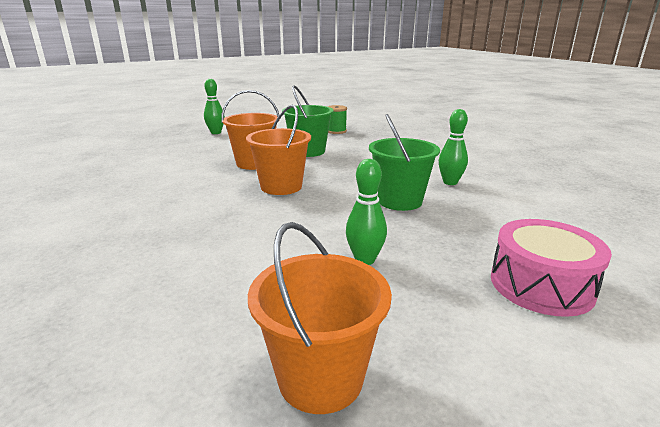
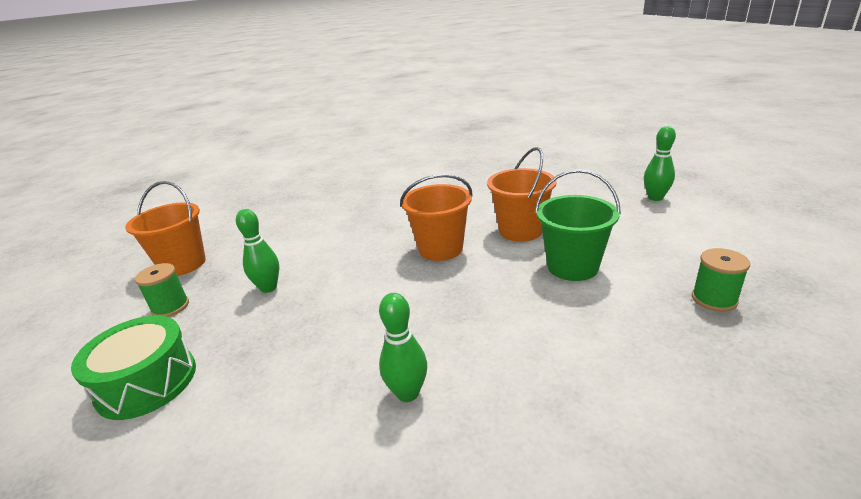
camera: 105 degrees right, 5 degrees up
green bucket [369,114,440,211] -> none
pink drum [491,219,612,317] -> green drum [71,315,196,420]
none -> green spool [135,263,189,317]

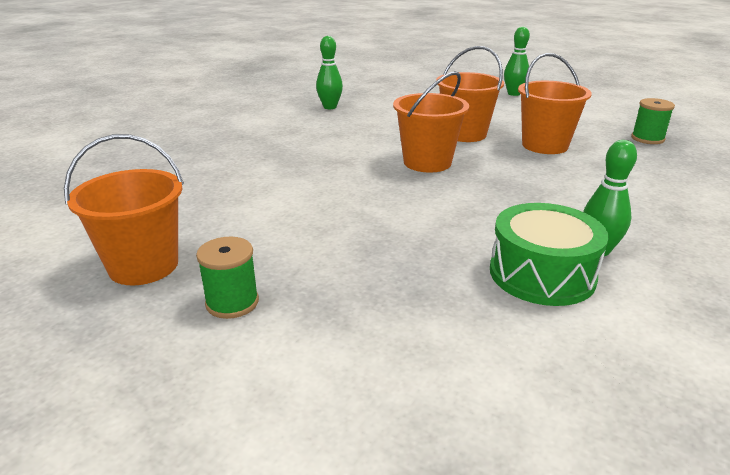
camera: 45 degrees left, 0 degrees up
green drum [71,315,196,420] -> green drum moved to [490,203,609,306]
green bowling pin [236,209,279,293] -> green bowling pin moved to [316,36,343,109]
green bucket [535,169,621,281] -> orange bucket [518,53,592,154]

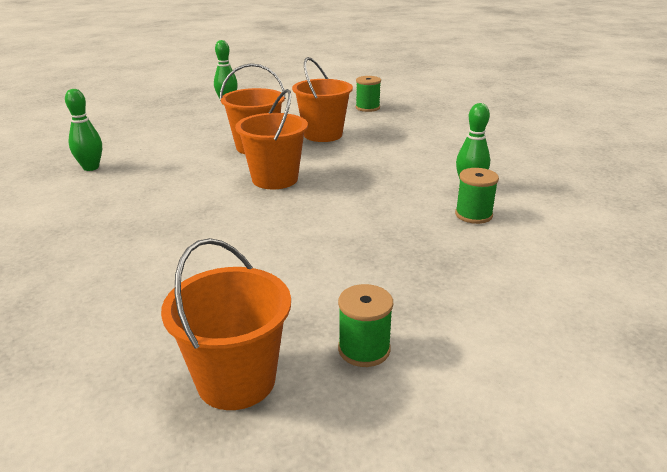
camera: 50 degrees left, 0 degrees up
green drum [490,203,609,306] -> green spool [455,168,499,224]

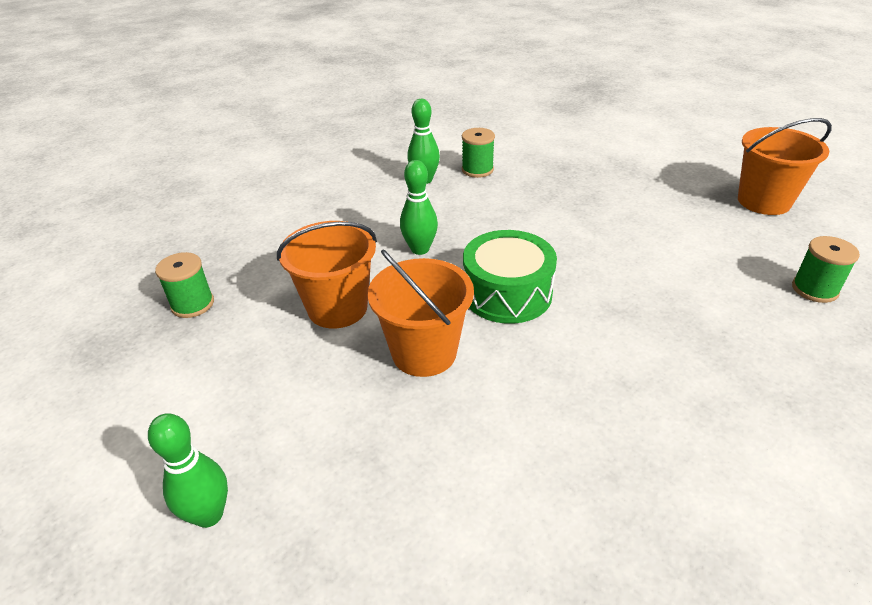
camera: 115 degrees left, 10 degrees up
green bowling pin [65,89,102,171] -> green bowling pin moved to [400,160,438,255]
orange bucket [235,89,308,190] -> green drum [463,230,557,324]
green spool [338,284,393,367] -> green spool moved to [792,236,860,303]

